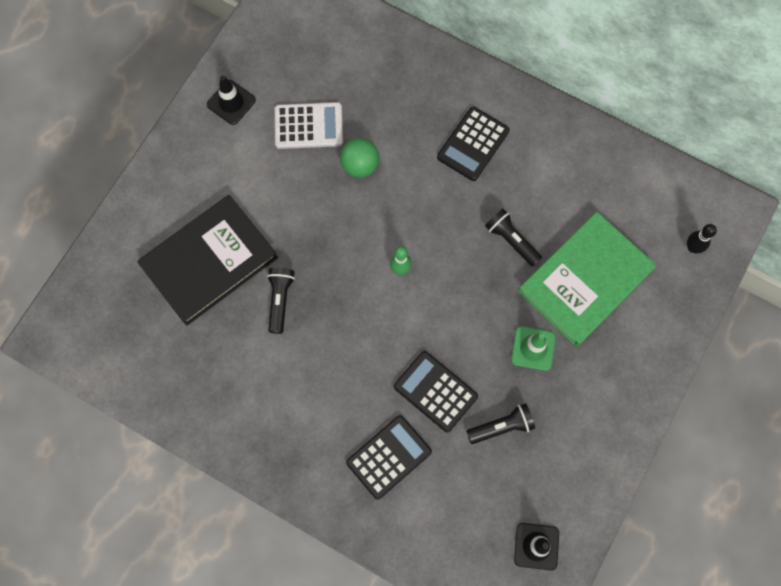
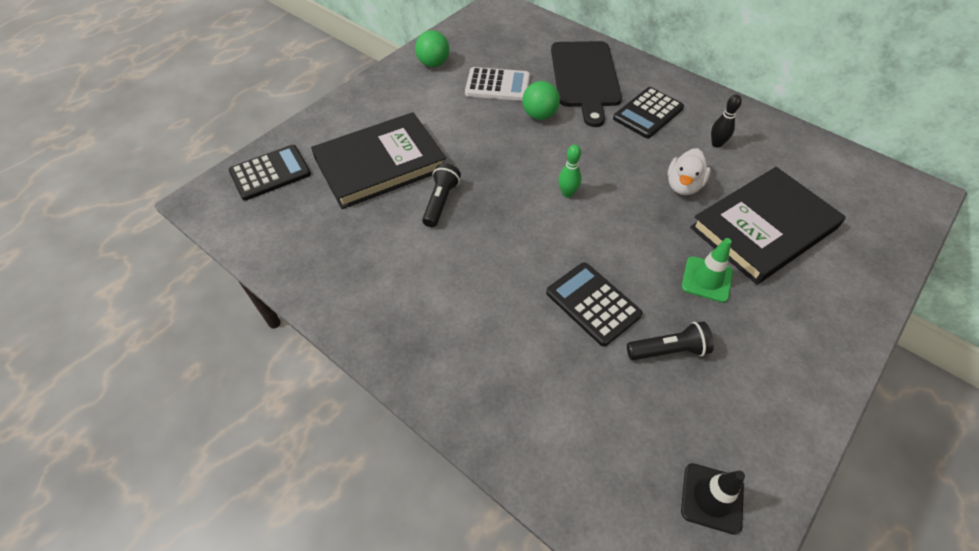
camera: 10 degrees right, 20 degrees down
black traffic cone [207,75,256,125] -> green ball [415,30,449,67]
black calculator [346,415,432,500] -> black calculator moved to [228,145,311,201]
black flashlight [485,209,542,267] -> white duck [668,148,711,195]
green book [518,212,656,347] -> black book [690,167,846,284]
black bowling pin [687,224,717,253] -> black bowling pin moved to [711,94,742,148]
none -> black cutting board [551,41,622,127]

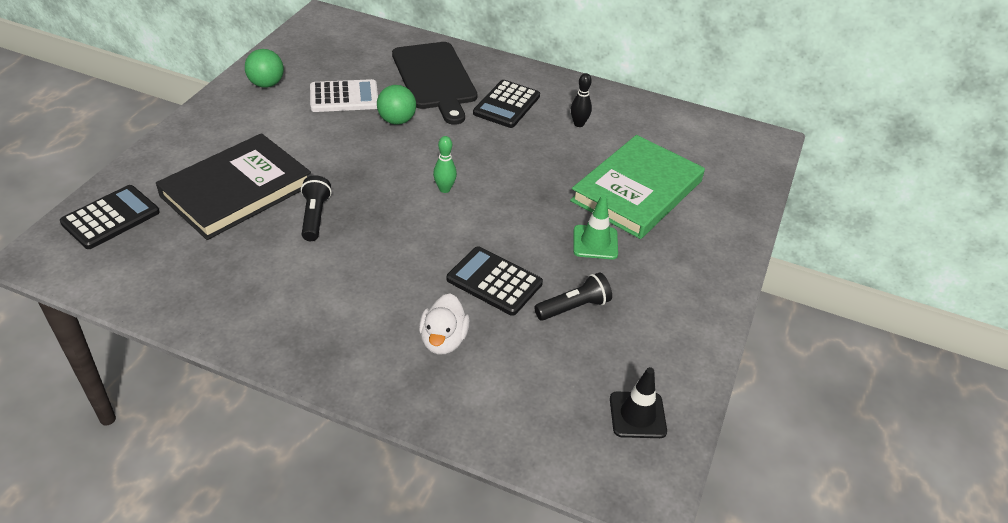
camera: 20 degrees left, 10 degrees down
white duck [668,148,711,195] -> white duck moved to [419,293,470,354]
black book [690,167,846,284] -> green book [570,135,705,239]

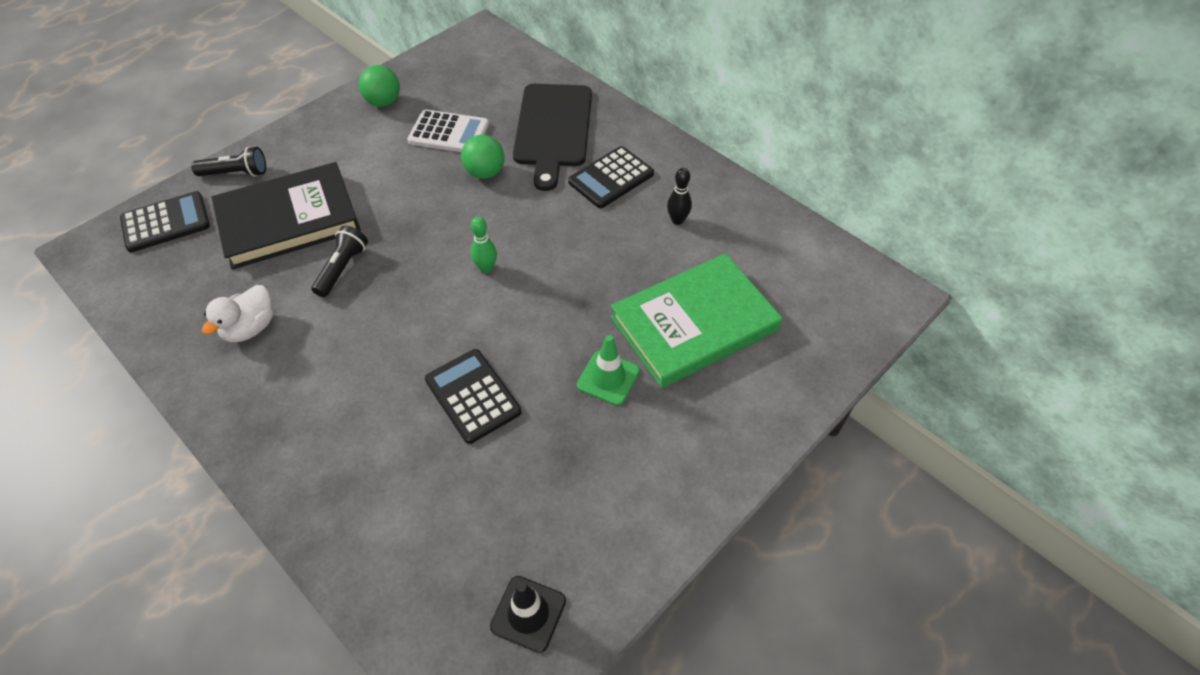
camera: 25 degrees right, 10 degrees up
white duck [419,293,470,354] -> white duck moved to [202,285,273,342]
black flashlight [534,272,612,321] -> black flashlight moved to [191,147,266,177]

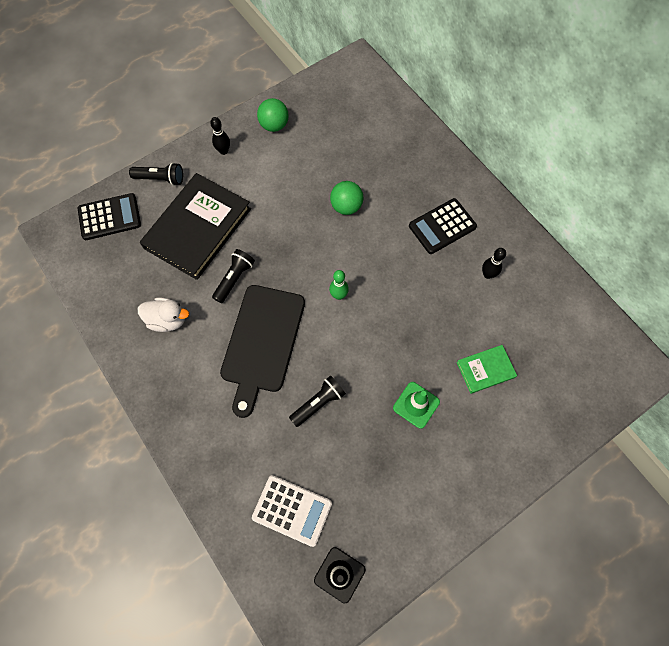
camera: 10 degrees right, 15 degrees up
white duck [202,285,273,342] -> white duck turned 120 degrees counterclockwise [138,297,189,332]
black book [212,162,361,269] -> black book turned 45 degrees counterclockwise [140,173,251,280]
white calculator [407,110,489,152] -> white calculator moved to [252,475,332,547]
black calculator [425,349,522,444] -> black flashlight [289,375,346,427]
black cutting board [513,84,592,191] -> black cutting board moved to [220,285,305,418]
green book [611,253,782,388] -> green book [457,345,517,394], size x0.48
none -> black bowling pin [210,117,230,155]

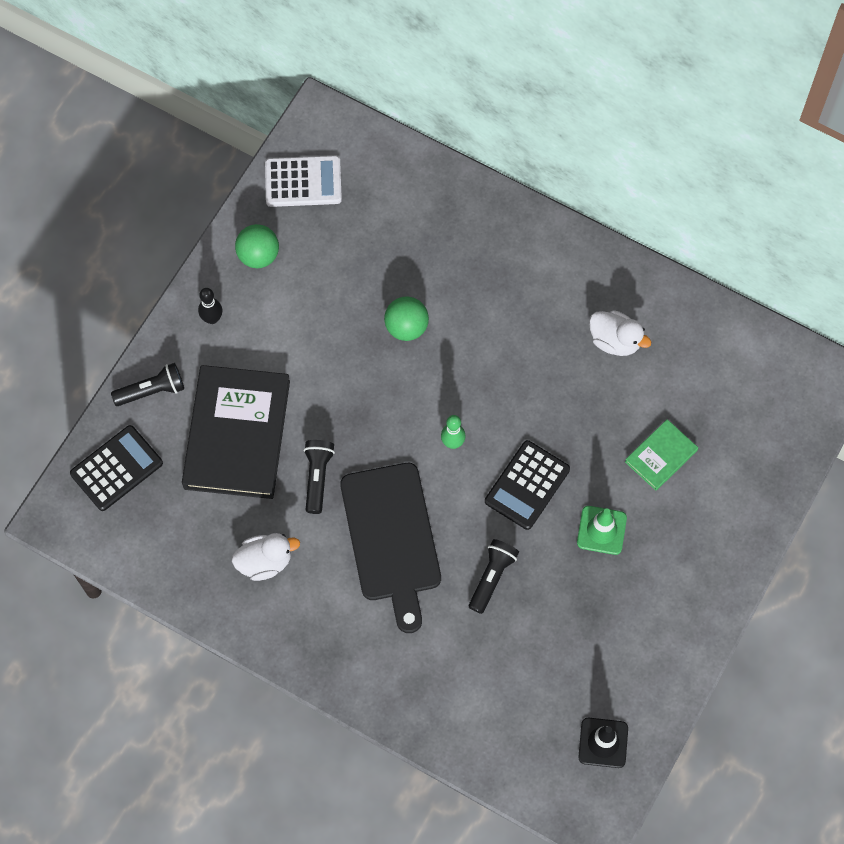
camera: 25 degrees left, 0 degrees up
white calculator [252,475,332,547] -> white calculator moved to [265,156,342,207]
black calculator [409,198,477,254] -> black calculator moved to [485,440,570,530]
black bowling pin [482,248,506,279] -> white duck [589,310,651,356]

